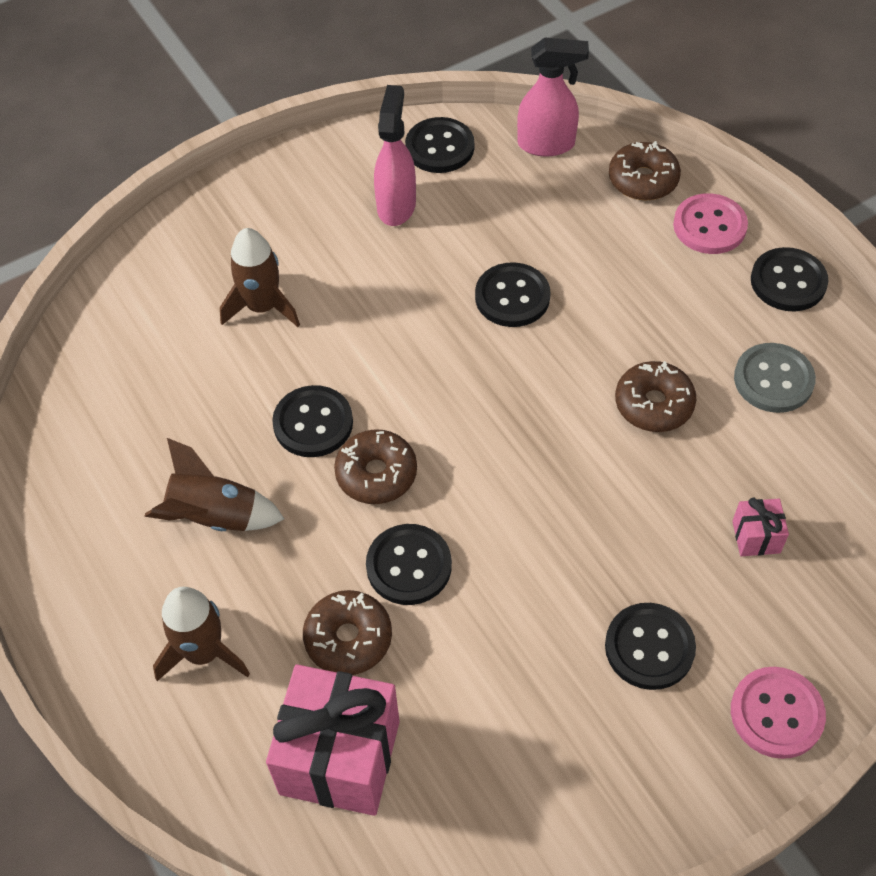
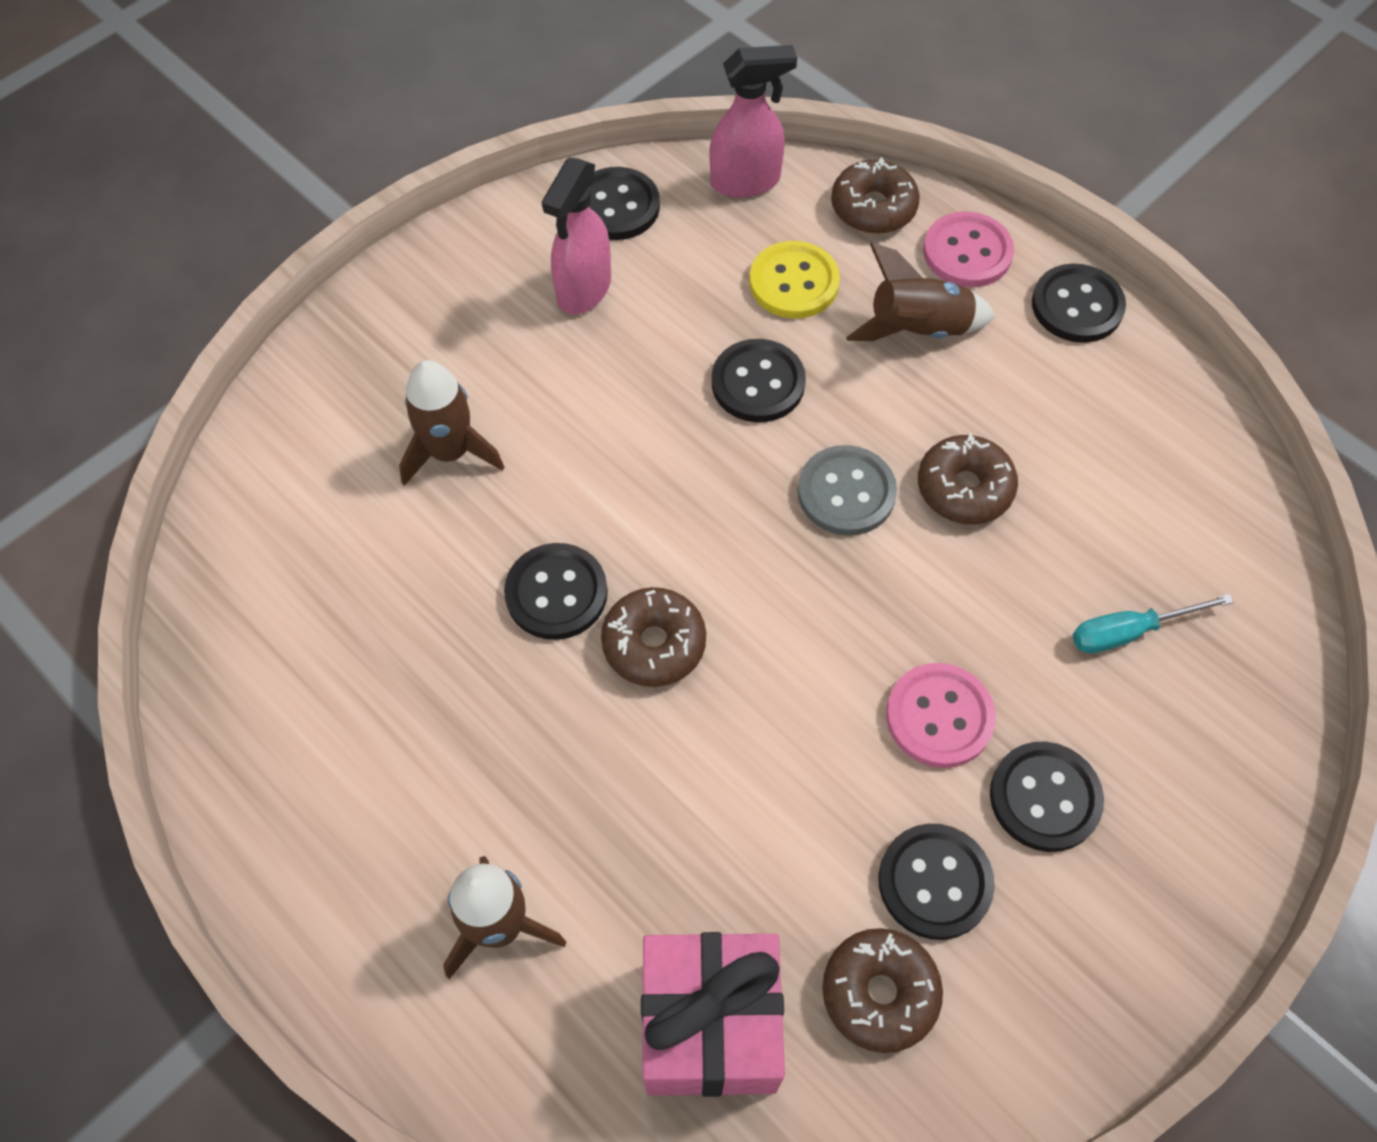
camera: 15 degrees left, 5 degrees up
brown rocket [144,438,284,531] -> brown rocket moved to [846,243,996,341]
brown donut [303,590,392,675] -> brown donut moved to [822,928,943,1053]
black button [366,524,452,605] -> black button moved to [878,824,995,940]
pink spray bottle [374,85,416,226] -> pink spray bottle turned 150 degrees counterclockwise [542,158,611,315]
pink button [731,667,826,759] -> pink button moved to [886,663,996,768]
pink gift [732,498,789,556] -> turquoise screwdriver [1073,594,1234,653]
grey button [734,343,816,413] -> grey button moved to [798,445,897,536]
none -> yellow button [749,241,840,318]

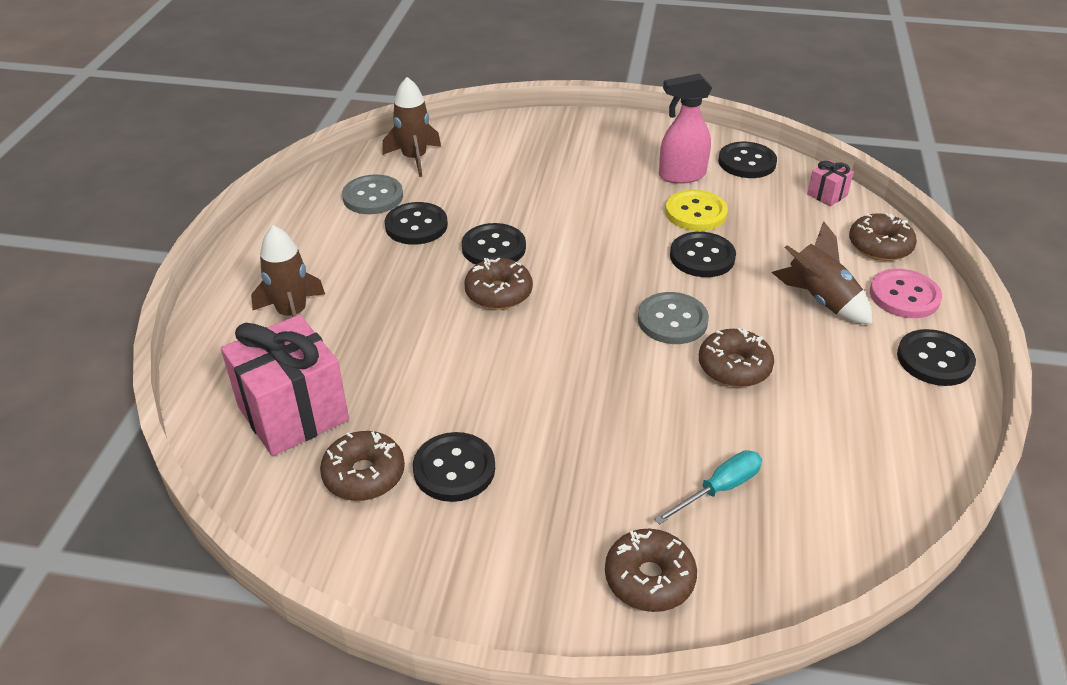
camera: 55 degrees right, 20 degrees down
brown rocket [399,360,504,486] -> brown rocket moved to [382,77,441,177]
pink spray bottle [710,45,797,198] -> pink gift [807,160,854,206]
yellow button [749,241,840,318] -> yellow button moved to [665,190,728,231]
pink button [886,663,996,768] -> none
black button [990,741,1104,852] -> black button moved to [385,202,448,245]
turquoise screwdriver [1073,594,1234,653] -> turquoise screwdriver turned 105 degrees clockwise [654,450,762,525]
none -> grey button [342,174,403,214]
none -> brown donut [605,529,697,612]

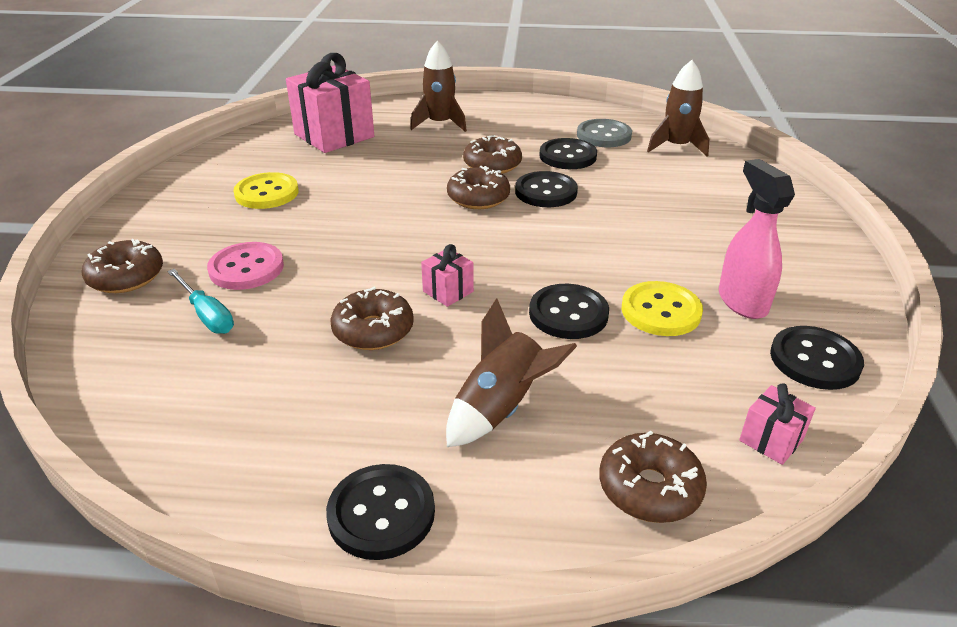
camera: 85 degrees right, 5 degrees down
brown donut [320,431,405,501] -> brown donut moved to [463,135,522,174]
black button [413,432,495,502] -> yellow button [234,172,299,209]
grey button [638,292,709,344] -> pink gift [421,244,474,307]
pink button [870,269,942,318] -> pink button moved to [207,242,284,290]

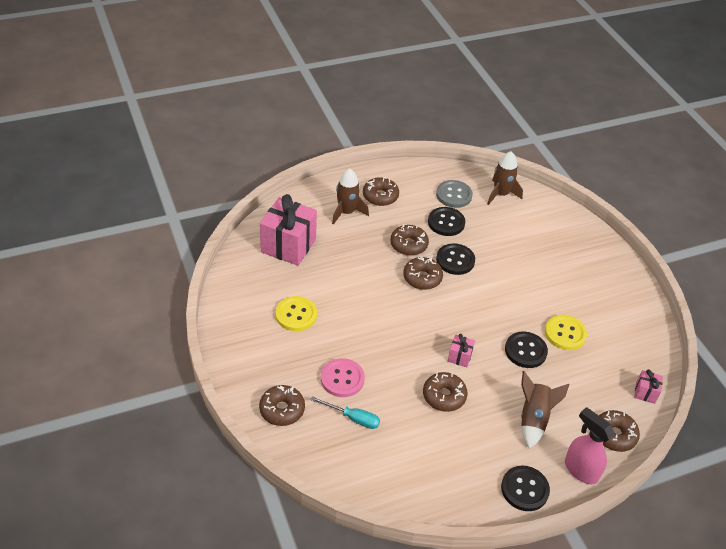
camera: 30 degrees left, 10 degrees up
pink spray bottle [719,159,795,319] -> pink spray bottle moved to [565,407,615,484]
black button [770,326,864,390] -> none
none -> brown donut [363,177,399,206]

